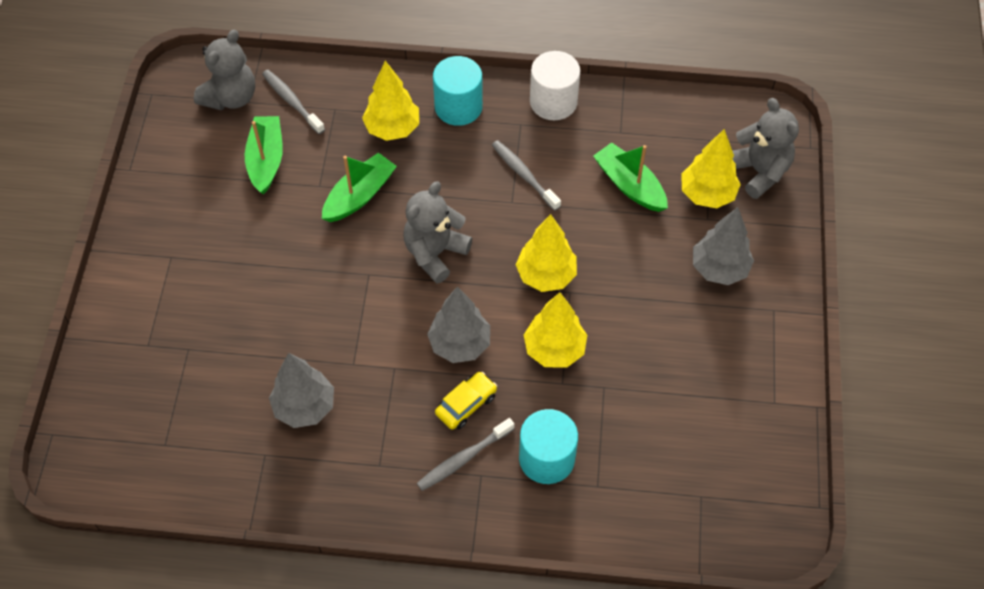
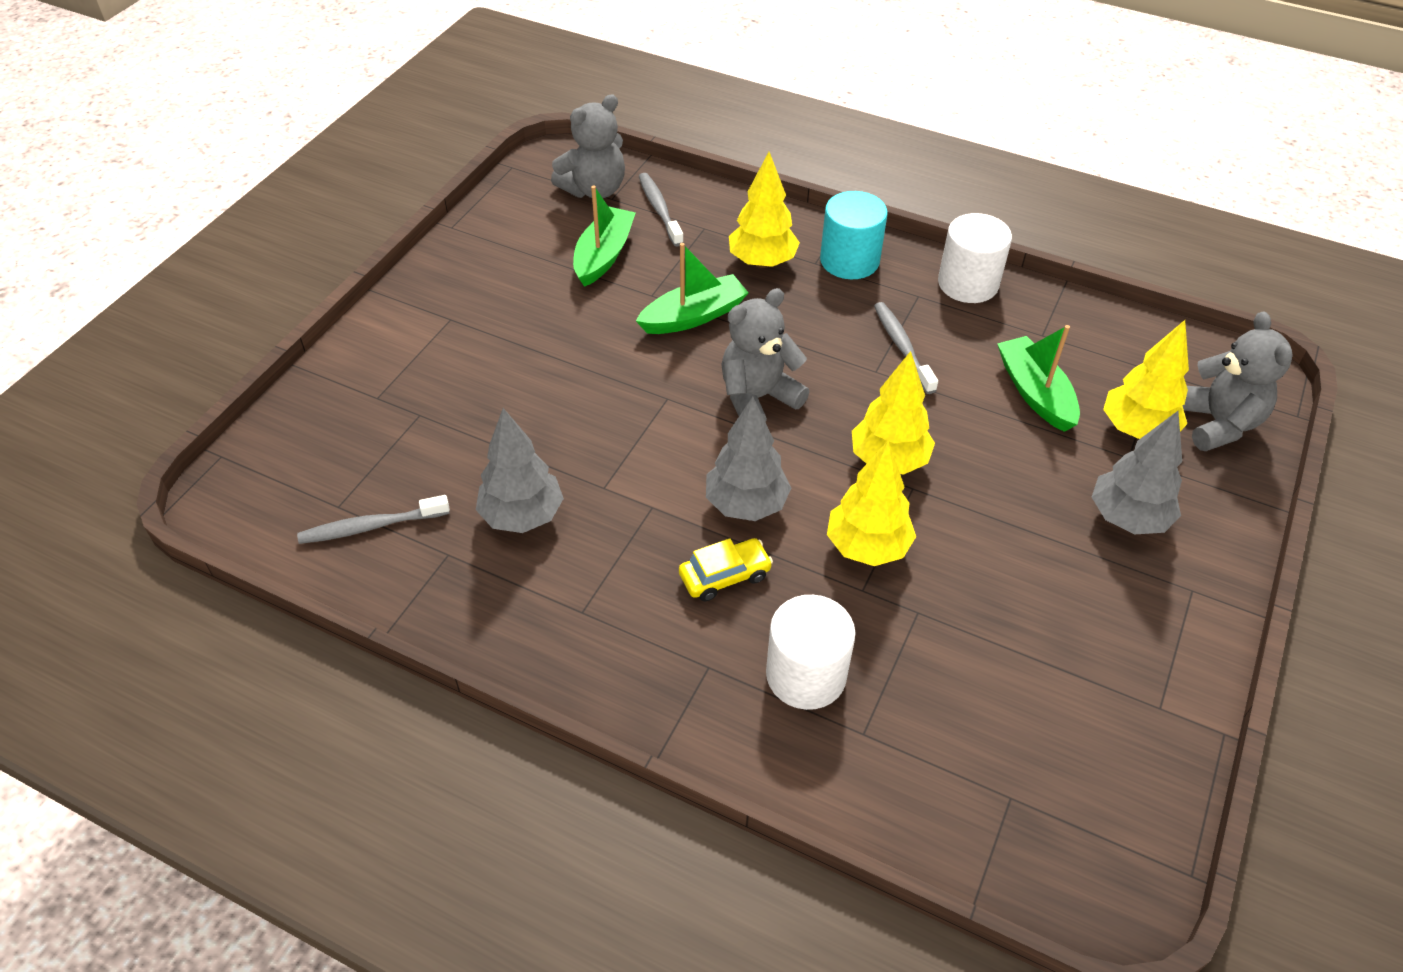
camera: 20 degrees right, 10 degrees down
grey toothbrush [417,418,515,491] -> grey toothbrush moved to [297,495,450,544]
turquoise cylinder [519,409,578,484] -> white cylinder [766,595,855,710]

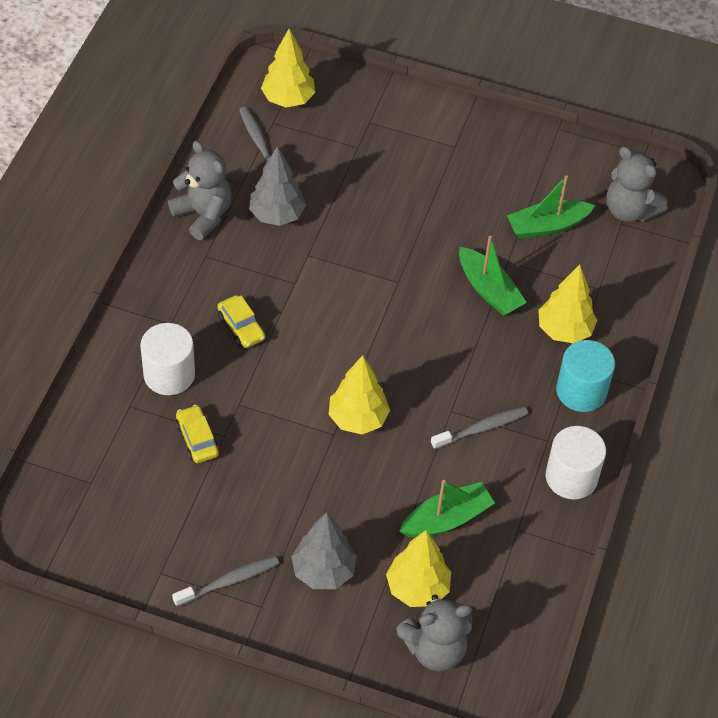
camera: 80 degrees right, 5 degrees up
green boat [573,185,636,287] -> green boat turned 150 degrees clockwise [507,175,595,239]
grey toothbrush [639,173,684,247] -> grey toothbrush moved to [172,556,279,607]
grey tree [706,396,791,521] -> none
grey teddy bear [721,288,809,422] -> grey teddy bear moved to [168,141,232,240]
yellow tree [827,440,916,566] -> yellow tree moved to [261,28,315,107]
none -> yellow car [175,405,219,463]

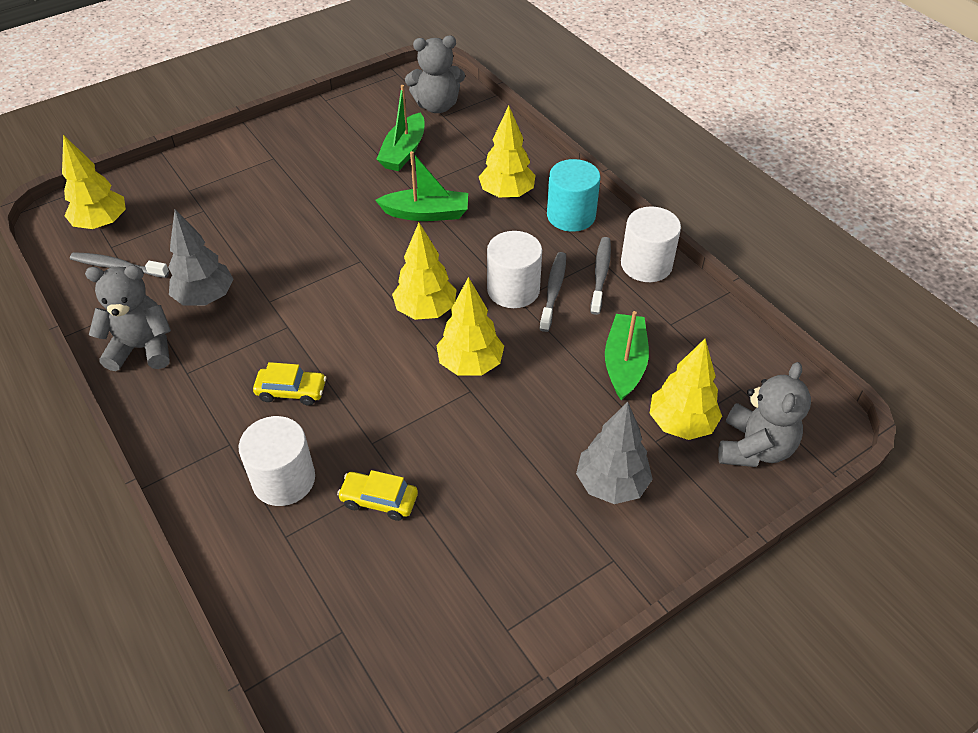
camera: 50 degrees left, 5 degrees down
grey toothbrush [172,556,279,607] -> grey toothbrush moved to [590,237,611,315]
none -> yellow tree [392,223,457,320]
none -> white cylinder [487,231,542,308]

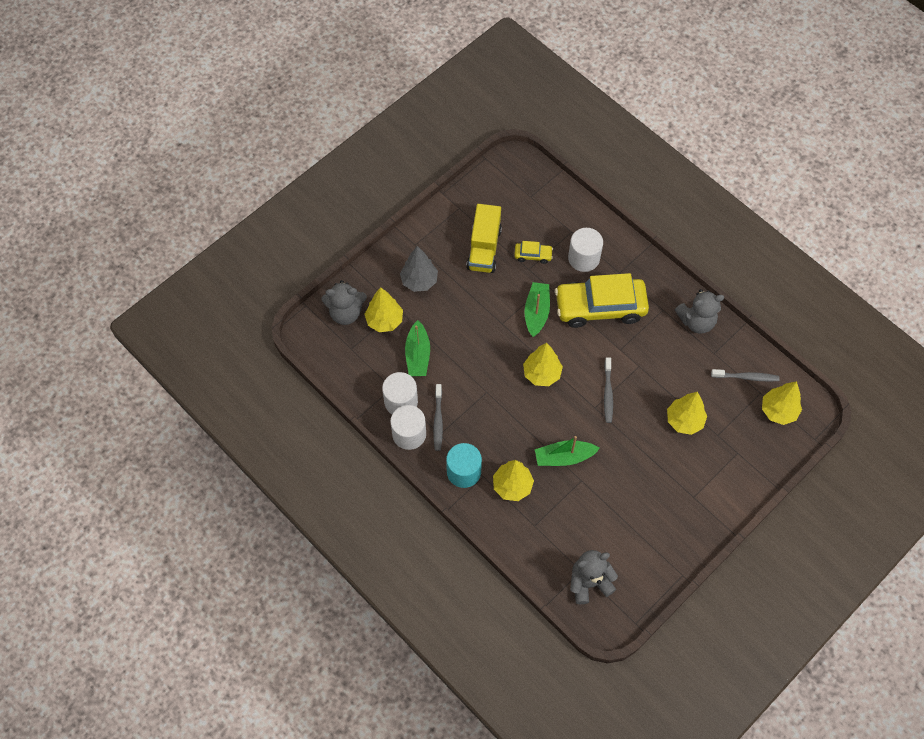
camera: 170 degrees right, 15 degrees up
grey tree [168,210,233,305] -> none
yellow car [253,362,326,406] -> yellow car [555,273,649,328], size x2.34
green boat [376,85,424,171] -> green boat moved to [525,282,550,337]
yellow tree [436,277,504,376] -> yellow tree moved to [667,392,707,435]
white cylinder [487,231,542,308] -> white cylinder moved to [382,372,418,414]
grey toothbrush [540,252,566,332] -> grey toothbrush moved to [604,357,613,423]
grey teddy bear [718,362,811,467] -> grey teddy bear turned 105 degrees counterclockwise [321,280,367,325]
none -> yellow truck [466,204,502,273]

